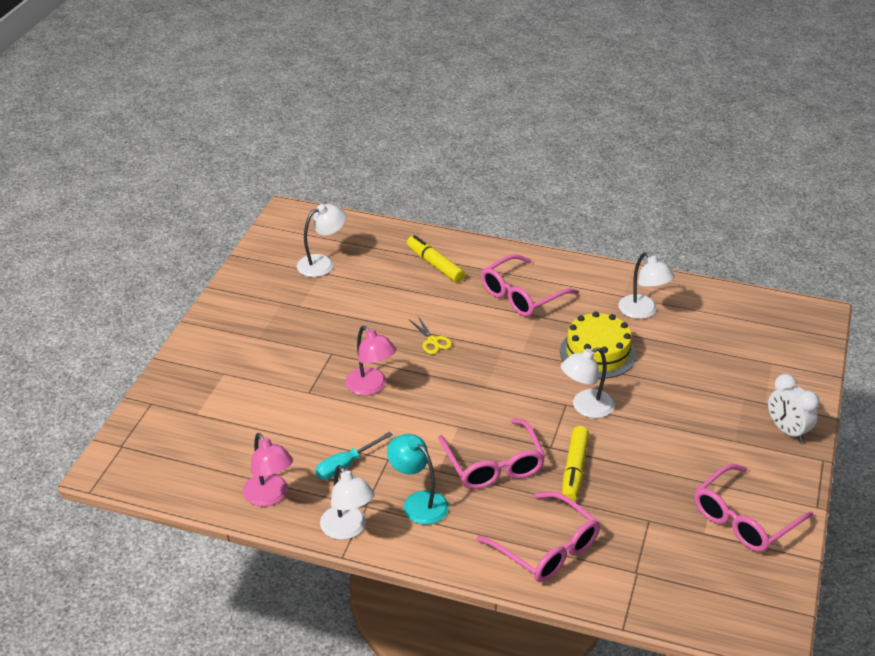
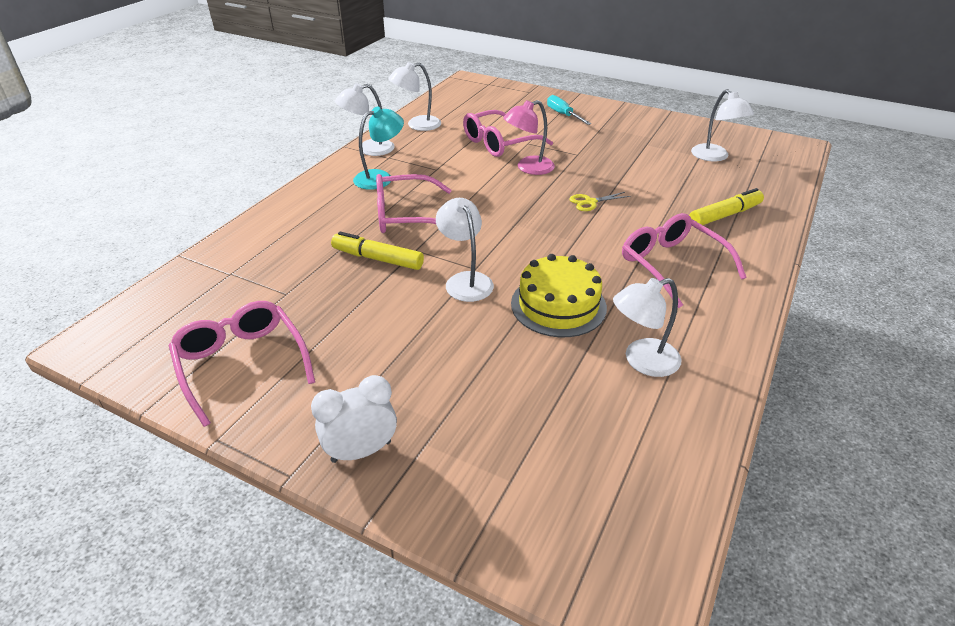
camera: 100 degrees right, 0 degrees up
pink lamp [243,433,293,507] -> white lamp [388,62,441,131]
turquoise screwdriver [315,432,393,480] -> turquoise screwdriver moved to [547,95,591,125]
pink glasses [476,492,600,582] -> pink glasses moved to [463,110,553,157]

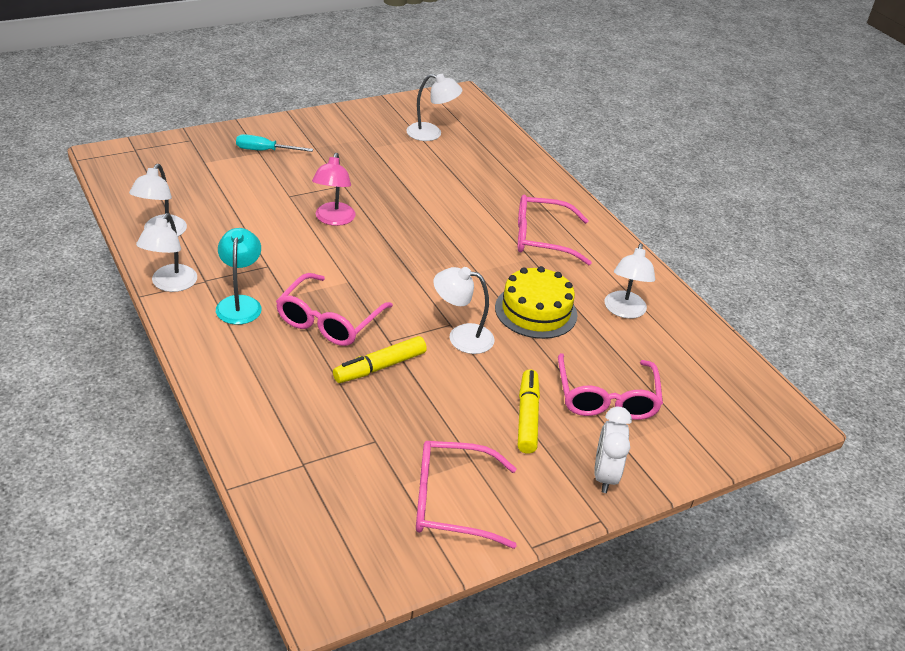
camera: 60 degrees left, 0 degrees up
pink glasses [463,110,553,157] -> pink glasses moved to [558,353,663,420]
yellow scissors [569,192,630,211] -> none
yellow marker [689,188,764,225] -> yellow marker moved to [518,369,540,454]

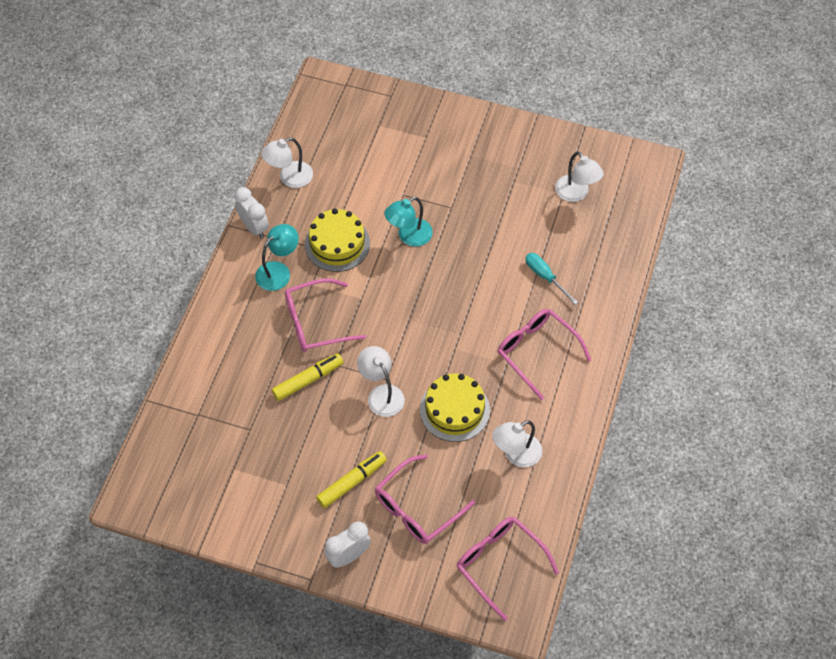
camera: 50 degrees right, 20 degrees up
white lamp [136,213,197,292] -> white clock [234,187,269,238]
turquoise screwdriver [236,134,313,152] -> turquoise screwdriver moved to [525,253,578,305]
pink lamp [312,153,356,226] -> turquoise lamp [384,197,433,247]
yellow marker [333,336,427,383] -> yellow marker turned 135 degrees clockwise [272,353,344,401]
pink glasses [416,441,517,549] -> pink glasses moved to [457,517,559,621]
none -> yellow cake [305,209,370,272]

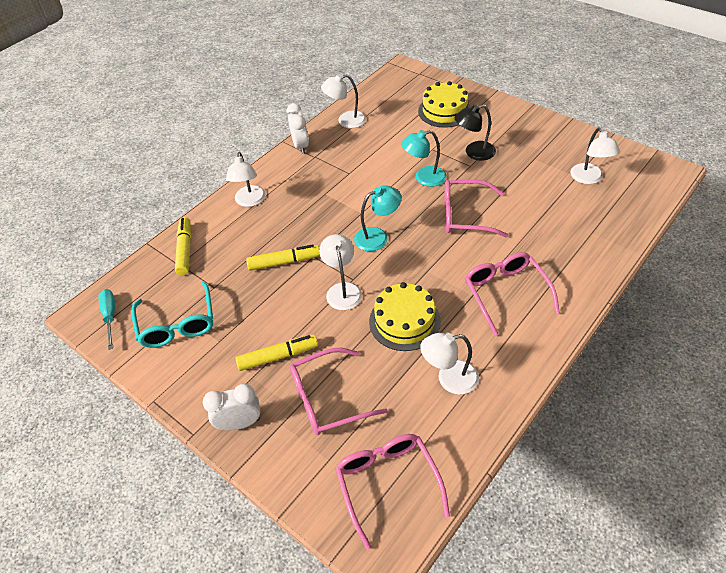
camera: 25 degrees right, 10 degrees down
turquoise lamp [255,224,299,291] -> turquoise lamp moved to [354,185,402,251]
pink glasses [285,278,366,352] -> pink glasses moved to [445,180,509,238]
yellow cake [305,209,370,272] -> yellow cake moved to [418,81,471,128]
turquoise screwdriver [525,253,578,305] -> turquoise screwdriver moved to [98,289,115,350]
none -> turquoise glasses [131,282,213,348]
none -> yellow marker [175,217,191,275]
none -> white lamp [226,152,266,207]
none -> black lamp [454,104,496,161]

